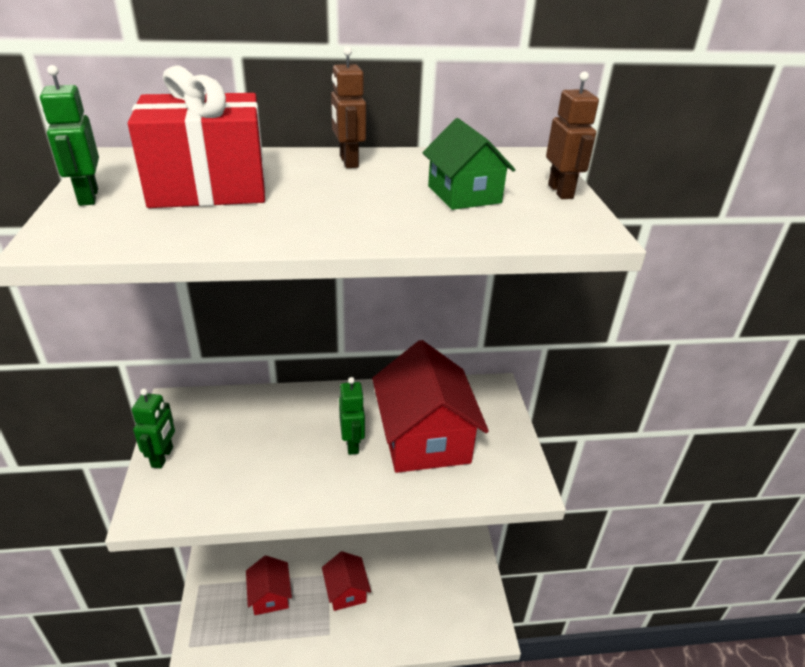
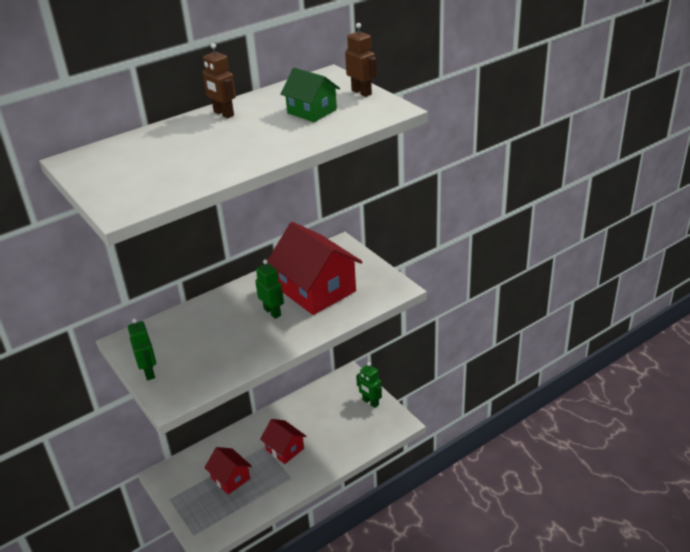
camera: 25 degrees left, 0 degrees up
green robot [40,65,99,206] -> green robot moved to [356,362,382,408]
red gift [128,65,266,208] -> none

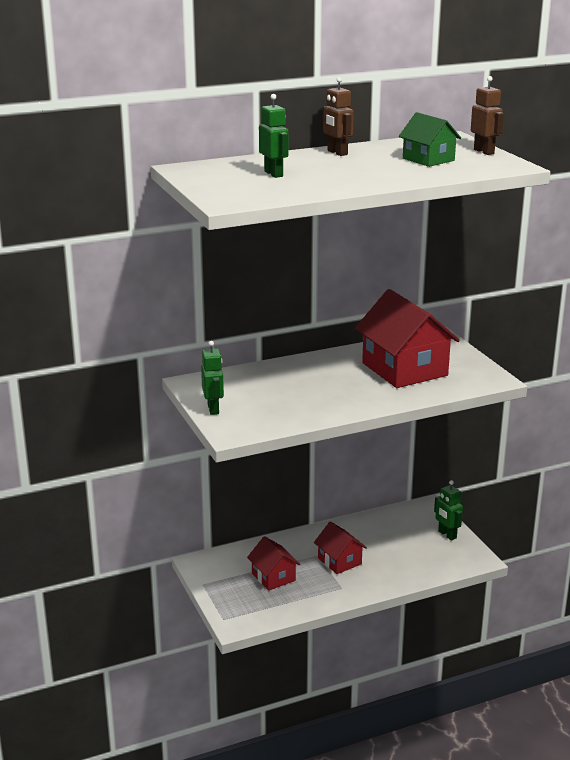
camera: 10 degrees right, 10 degrees down
green robot [255,259,284,319] -> green robot moved to [259,94,289,178]

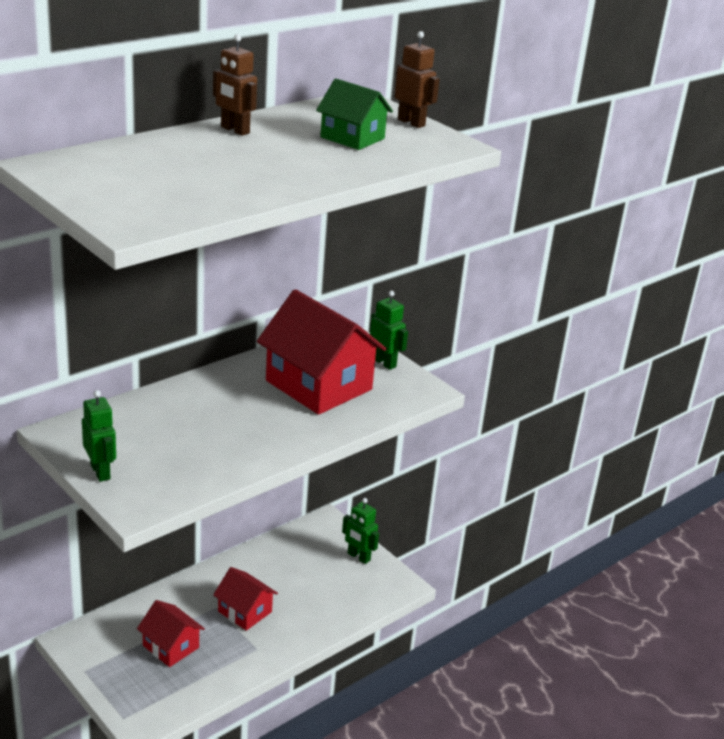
camera: 20 degrees left, 5 degrees up
green robot [259,94,289,178] -> green robot moved to [370,291,408,370]

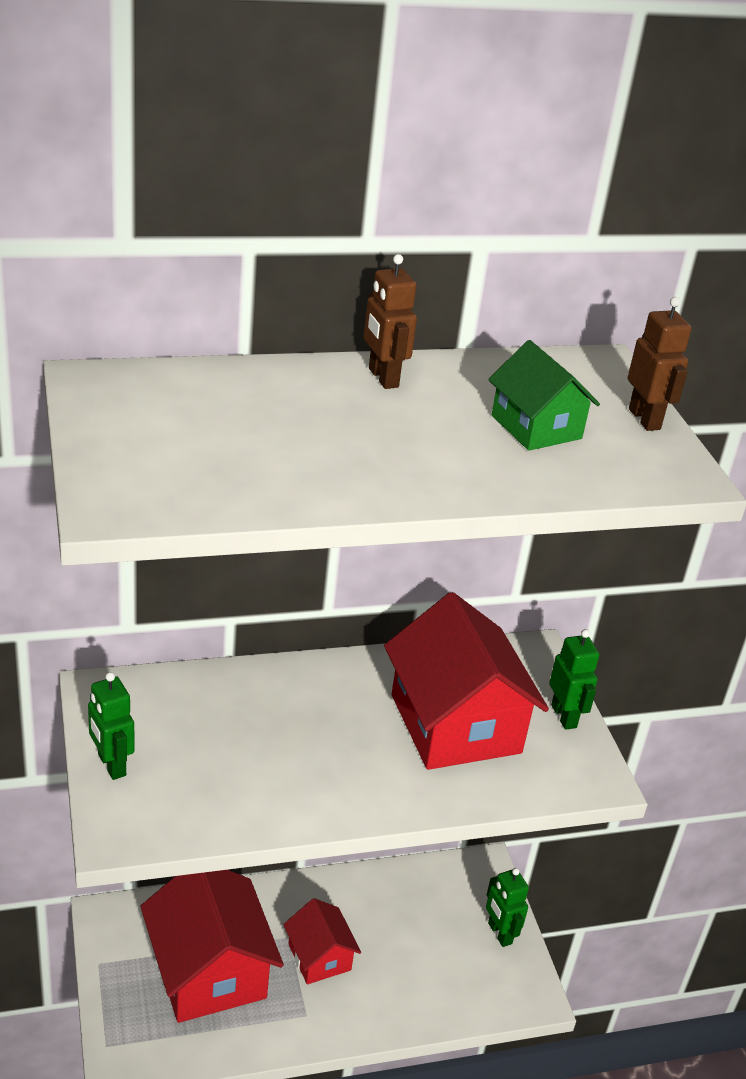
camera: 25 degrees right, 5 degrees up
green robot [82,390,116,482] -> green robot turned 150 degrees clockwise [88,672,134,780]
red house [137,600,205,667] -> red house [141,870,284,1023], size x1.85

